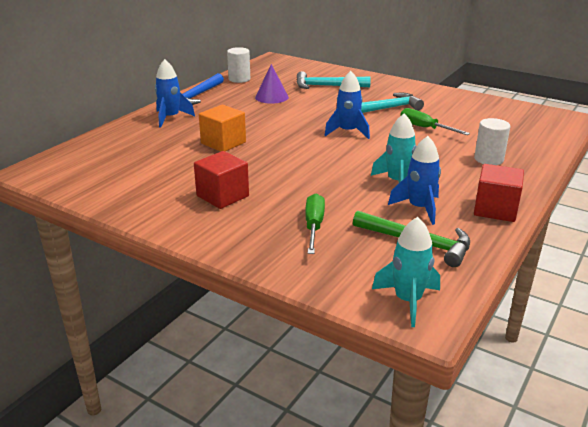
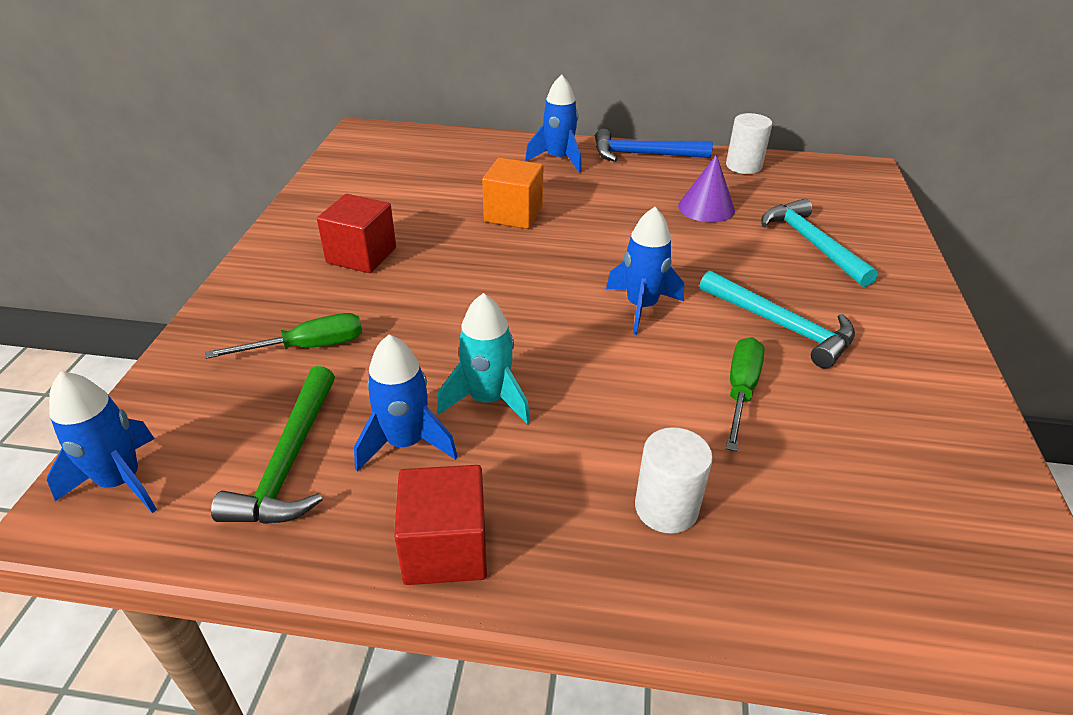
camera: 65 degrees right, 10 degrees up
turquoise rocket [372,217,440,327] -> blue rocket [47,371,157,513]

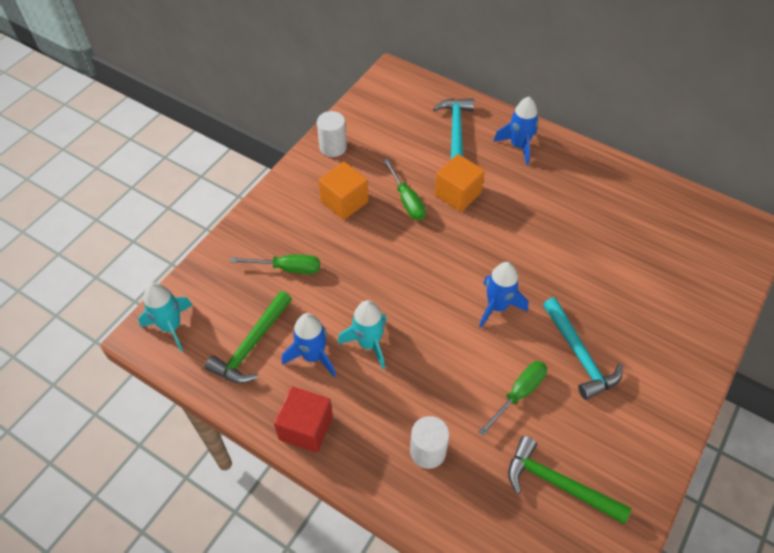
camera: 25 degrees right, 15 degrees up
blue rocket [47,371,157,513] -> turquoise rocket [138,283,192,351]
red cube [317,194,396,273] -> orange cube [319,162,368,220]
blue hammer [595,129,713,162] -> none
purple cone [678,154,735,223] -> none
white cylinder [726,113,772,174] -> white cylinder moved to [317,111,347,157]
turquoise hammer [762,198,878,287] -> turquoise hammer moved to [433,98,474,159]
none -> green screwdriver [383,158,426,220]
none -> green hammer [508,436,631,524]

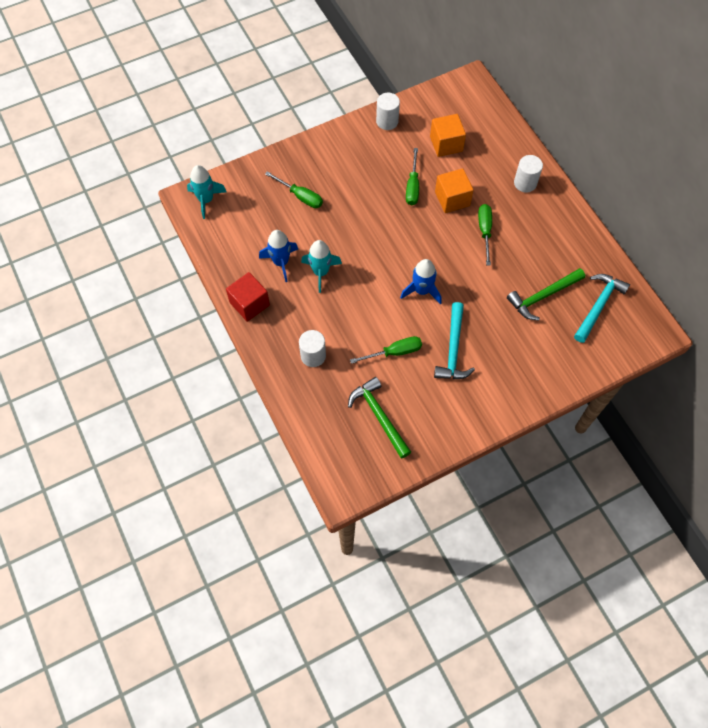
camera: 30 degrees right, 10 degrees up
green hammer [205,291,292,383] -> green hammer moved to [507,268,585,320]
orange cube [319,162,368,220] -> orange cube moved to [430,114,466,157]
turquoise hammer [433,98,474,159] -> turquoise hammer moved to [574,274,630,343]
blue rocket [493,96,538,165] -> white cylinder [514,155,543,193]
none -> green screwdriver [478,204,492,266]

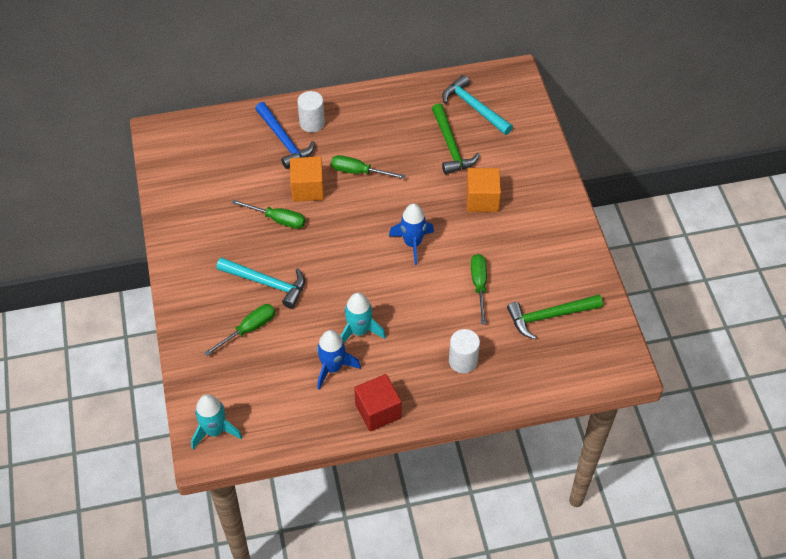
camera: 75 degrees left, 10 degrees down
white cylinder [376,93,400,130] -> none
orange cube [430,114,466,157] -> orange cube moved to [466,168,501,212]
turquoise hammer [434,302,475,379] -> turquoise hammer moved to [216,257,305,308]
none -> blue hammer [255,102,315,169]

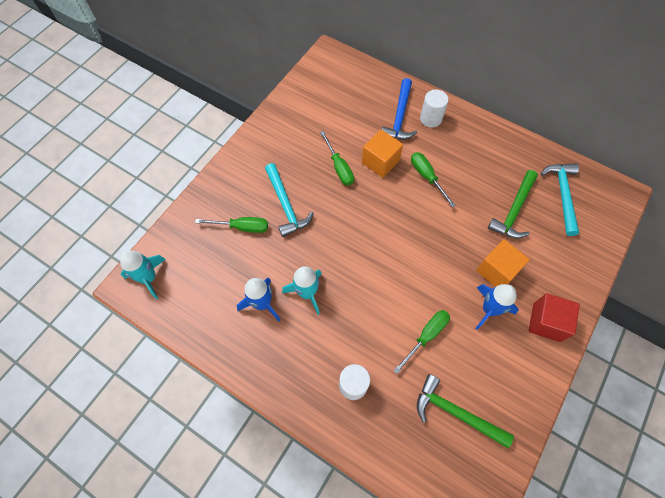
camera: 45 degrees right, 10 degrees up
red cube [354,374,402,431] -> red cube moved to [528,293,580,342]
blue rocket [389,203,434,265] -> blue rocket moved to [475,284,518,330]

